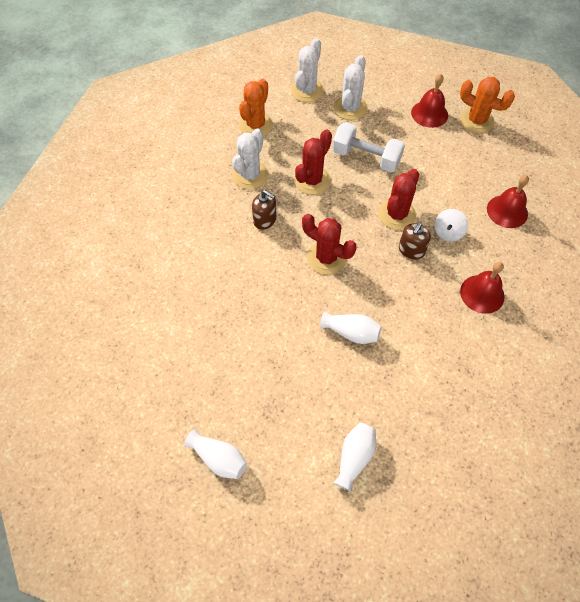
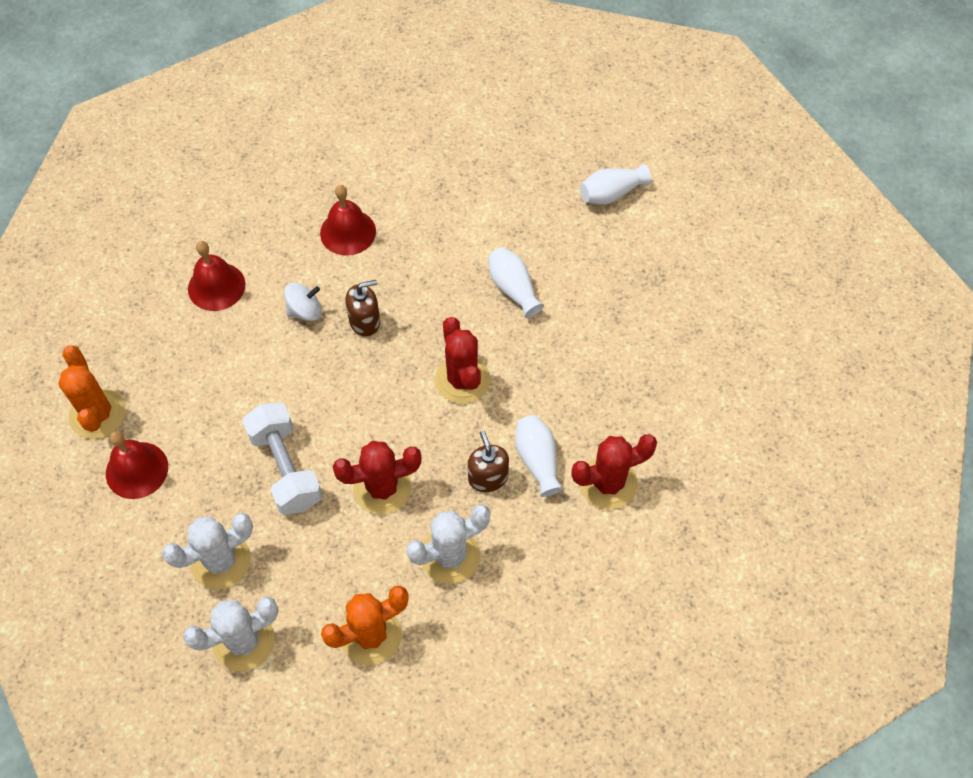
camera: 140 degrees left, 0 degrees up
white vase [184,429,247,479] -> white vase moved to [515,415,564,497]
red cactus [378,169,419,230] -> red cactus moved to [571,434,657,510]

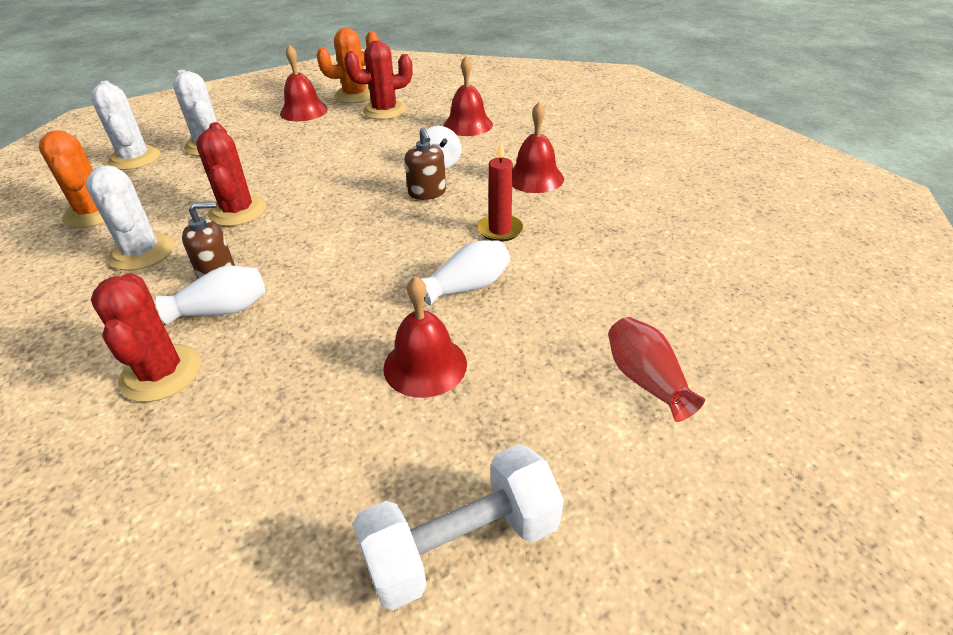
camera: 90 degrees right, 20 degrees down
white dumbbell [242,402,323,515] -> white dumbbell moved to [353,444,564,610]
red cactus [435,317,490,404] -> red cactus moved to [344,41,413,120]
white vase [580,164,651,205] -> red vase [608,317,705,422]
none -> red bell [383,276,467,398]
none -> red candle [477,143,523,242]

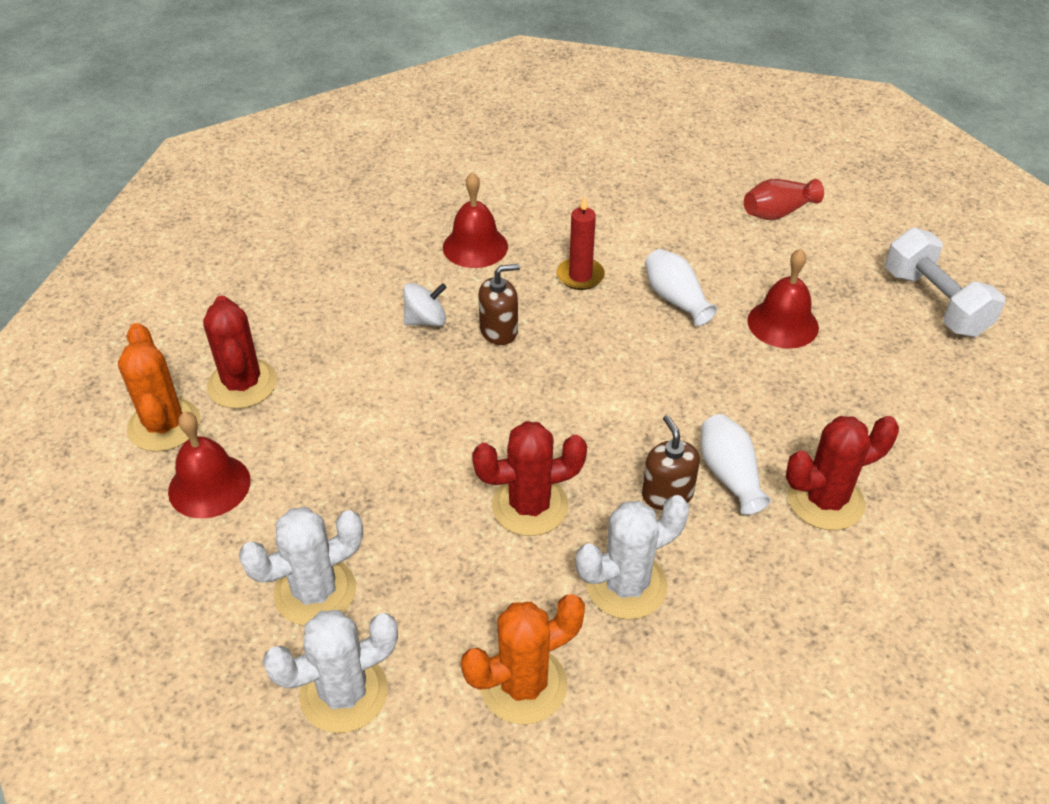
camera: 90 degrees left, 5 degrees up
red bell [443,56,493,136] -> none

